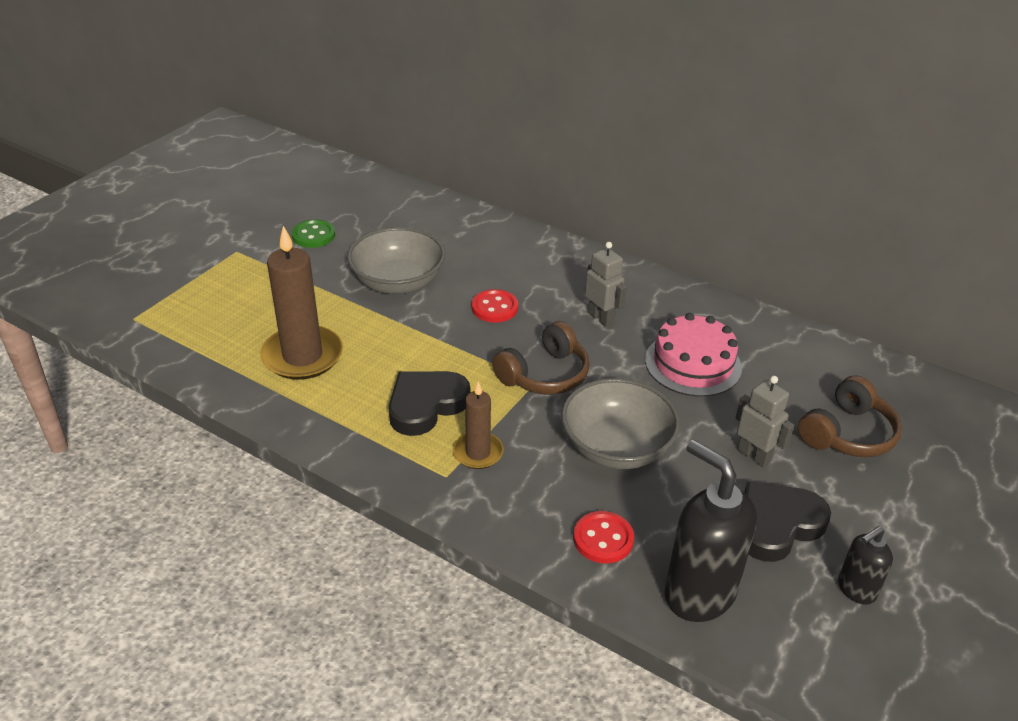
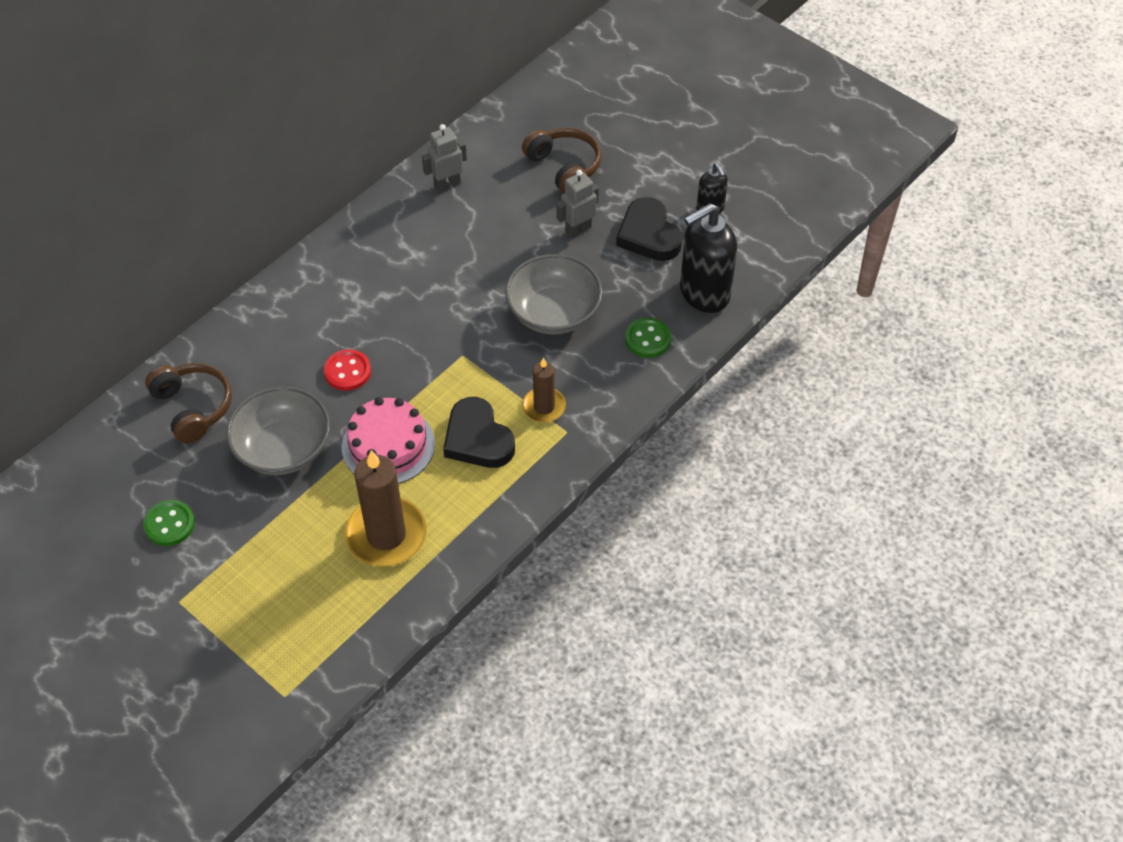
camera: 80 degrees left, 15 degrees up
brown headphones [492,321,590,395] -> brown headphones moved to [145,363,232,443]
red button [573,511,634,563] -> green button [625,317,671,358]
grey robot [585,242,627,327] -> grey robot moved to [422,124,467,192]
pink cake [645,313,742,397] -> pink cake moved to [342,397,435,484]

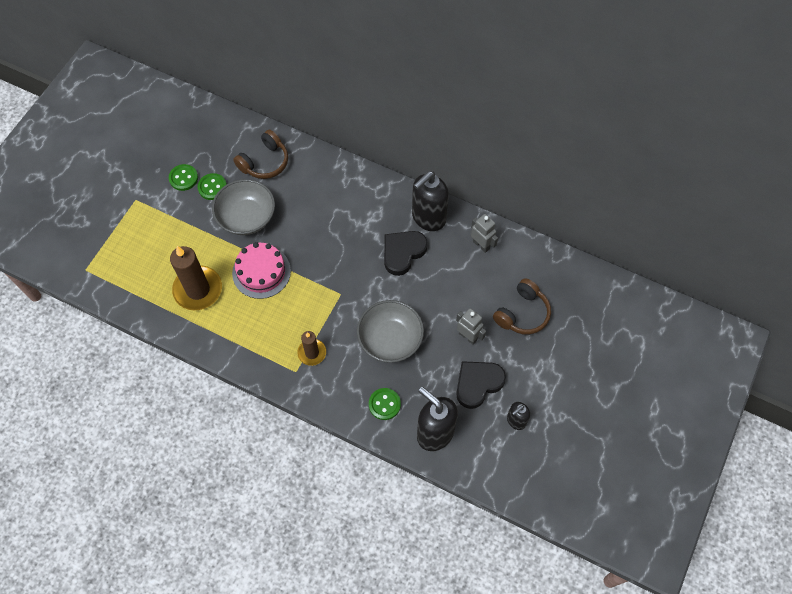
camera: 75 degrees right, 10 degrees up
red button [324,349,371,391] -> none
black heart [443,397,515,468] -> black heart moved to [384,231,428,276]
none -> green button [198,173,227,200]
none -> black soap dispenser [412,171,449,231]

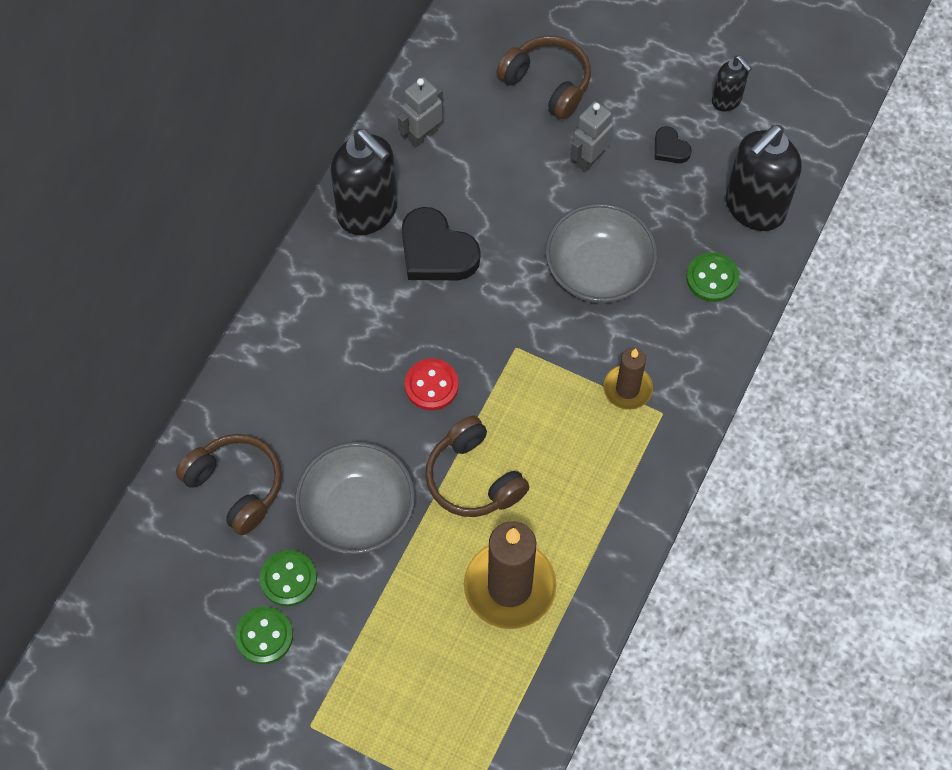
camera: 90 degrees left, 0 degrees up
pink cake [232,242,291,299] -> brown headphones [425,416,530,517]
black heart [456,361,506,409] -> black heart [655,126,692,163], size x0.50
none -> red button [405,359,459,410]

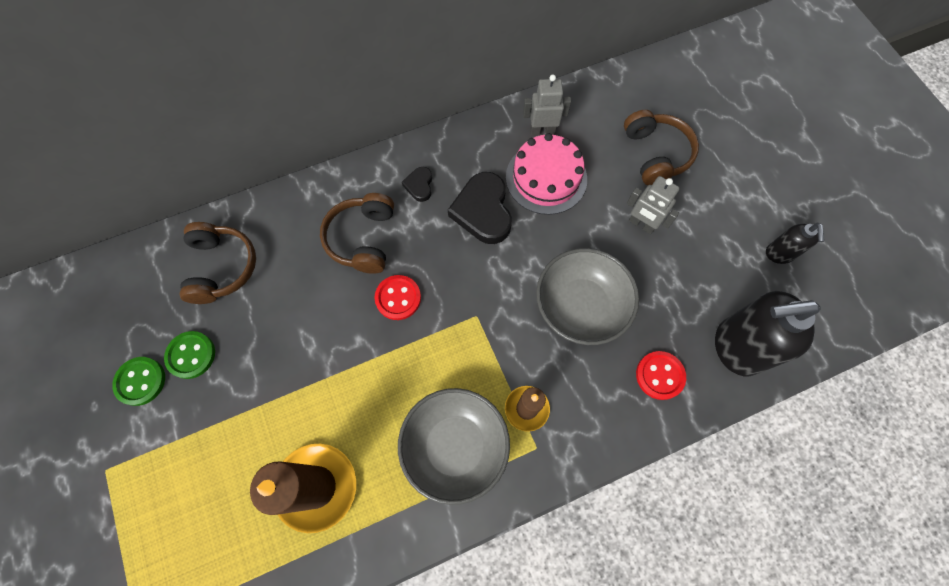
camera: 40 degrees right, 5 degrees up
grey bowl [295,442,415,554] -> grey bowl moved to [398,388,510,505]
black soap dispenser [331,129,398,235] -> none
brown headphones [425,416,530,517] -> brown headphones moved to [320,193,394,274]
grey robot [570,101,614,172] -> grey robot turned 135 degrees counterclockwise [627,176,680,234]
black heart [655,126,692,163] -> black heart moved to [402,167,432,202]
green button [686,252,739,302] -> red button [636,351,686,400]
none -> pink cake [506,133,587,215]

